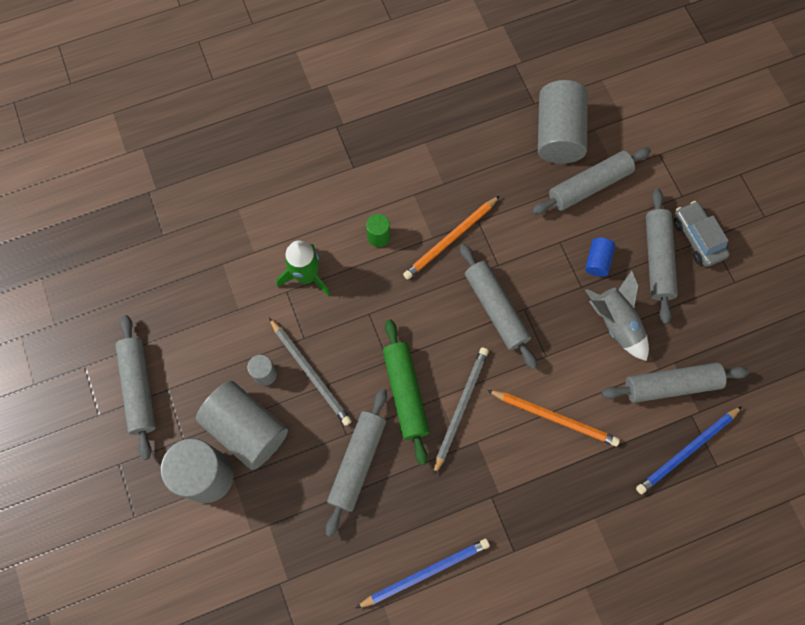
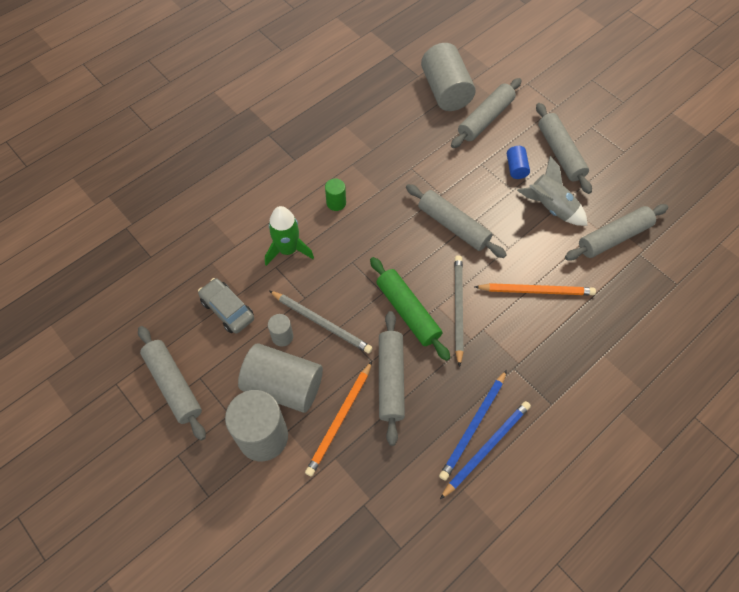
camera: 20 degrees left, 10 degrees down
orange pencil [403,196,500,280] -> orange pencil moved to [305,361,372,477]
blue pencil [636,406,742,495] -> blue pencil moved to [439,370,507,481]
grey car [673,201,730,267] -> grey car moved to [198,278,254,333]

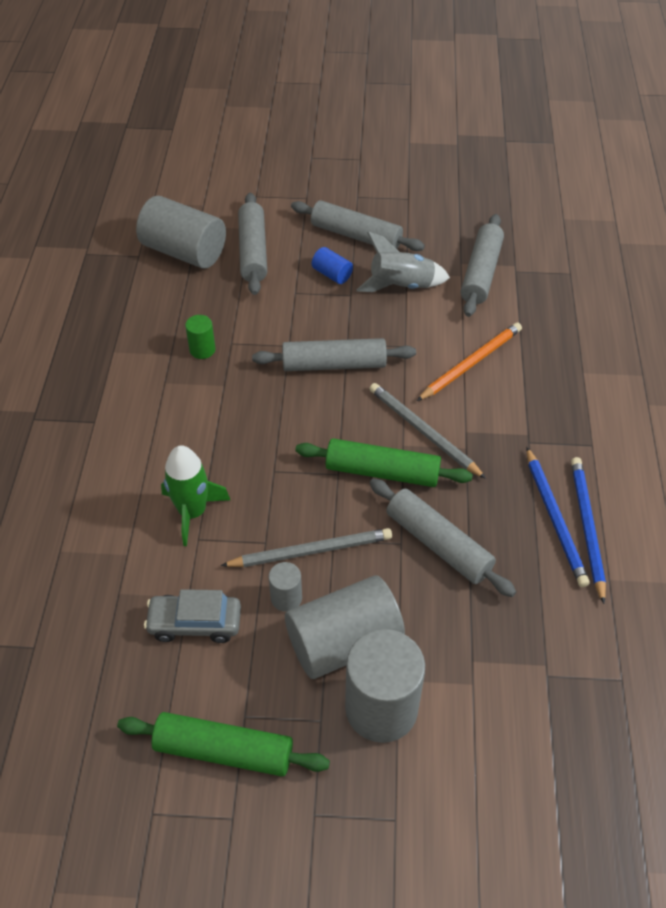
camera: 45 degrees left, 10 degrees down
grey rolling pin [138,326,206,441] -> green rolling pin [117,712,330,776]
orange pencil [305,361,372,477] -> none
green cylinder [325,178,346,211] -> green cylinder moved to [185,315,216,359]

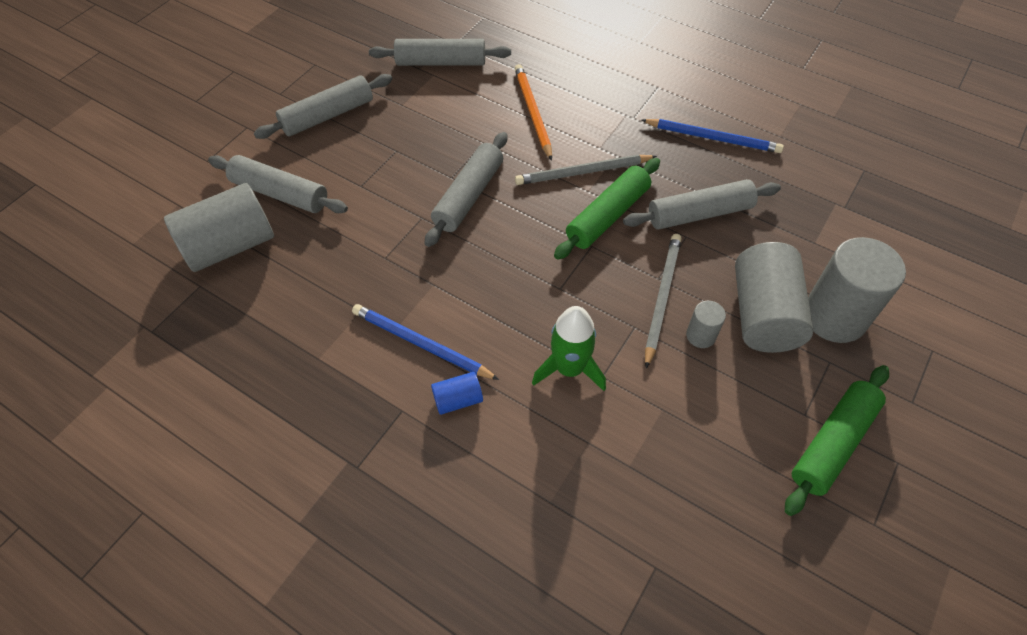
camera: 60 degrees left, 5 degrees up
grey car [144,589,241,643] -> none
green cylinder [185,315,216,359] -> none
blue cylinder [312,247,353,284] -> blue cylinder moved to [431,372,483,415]
grey rocket [357,231,450,292] -> none
grey rolling pin [461,214,504,317] -> grey rolling pin turned 45 degrees counterclockwise [369,39,511,66]
blue pencil [571,457,606,604] -> blue pencil moved to [352,304,499,380]

